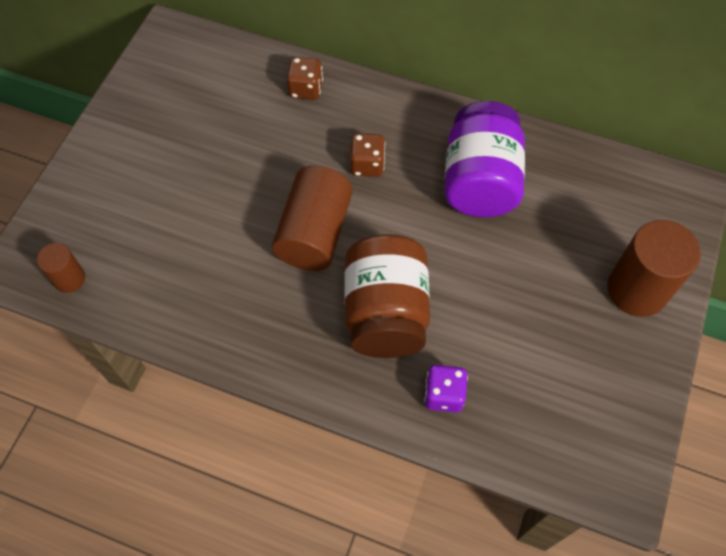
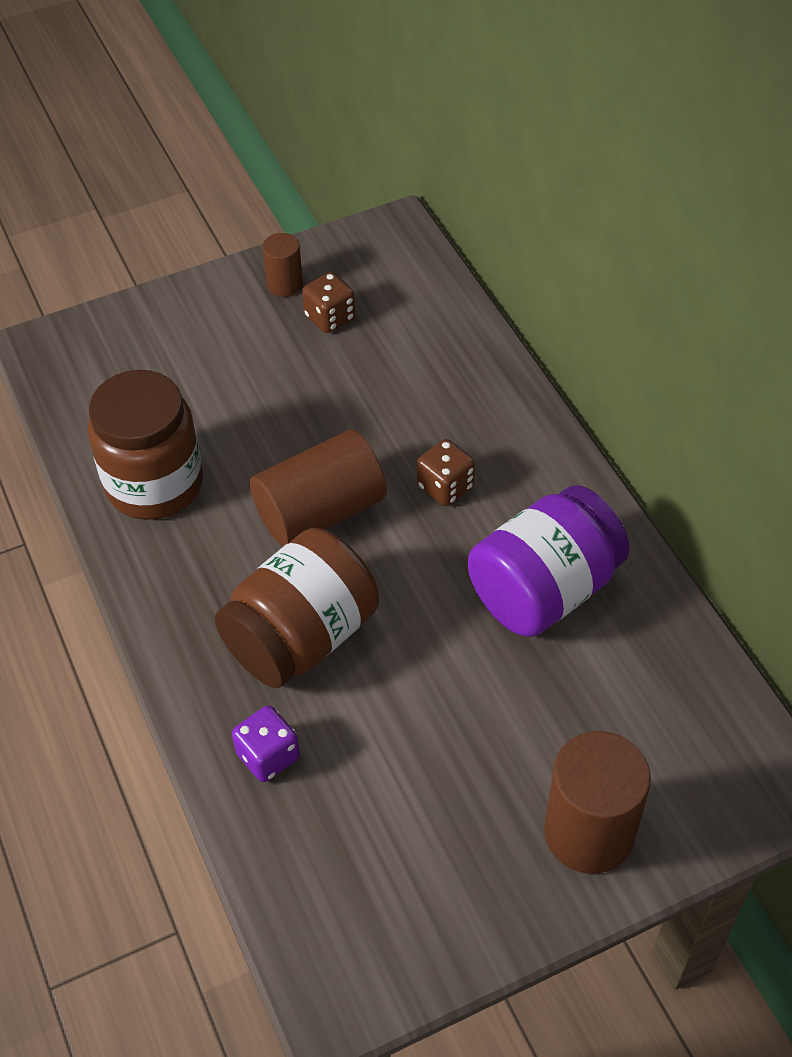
camera: 45 degrees right, 10 degrees down
brown cylinder [37,243,85,293] -> brown cylinder moved to [262,233,303,297]
brown dice [287,57,323,100] -> brown dice moved to [302,272,356,333]
none -> brown jar [88,370,203,520]

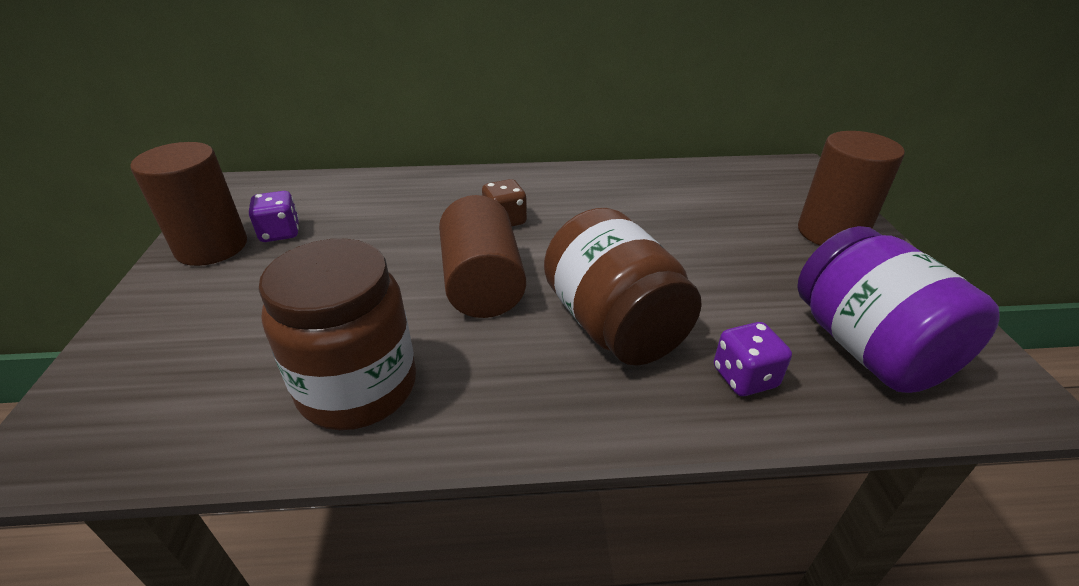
camera: 70 degrees left, 15 degrees down
brown cylinder [262,233,303,297] -> brown cylinder [130,142,247,266], size x1.89
brown dice [302,272,356,333] -> purple dice [249,191,299,242]
purple jar [468,485,630,637] -> purple jar moved to [797,226,1000,393]

